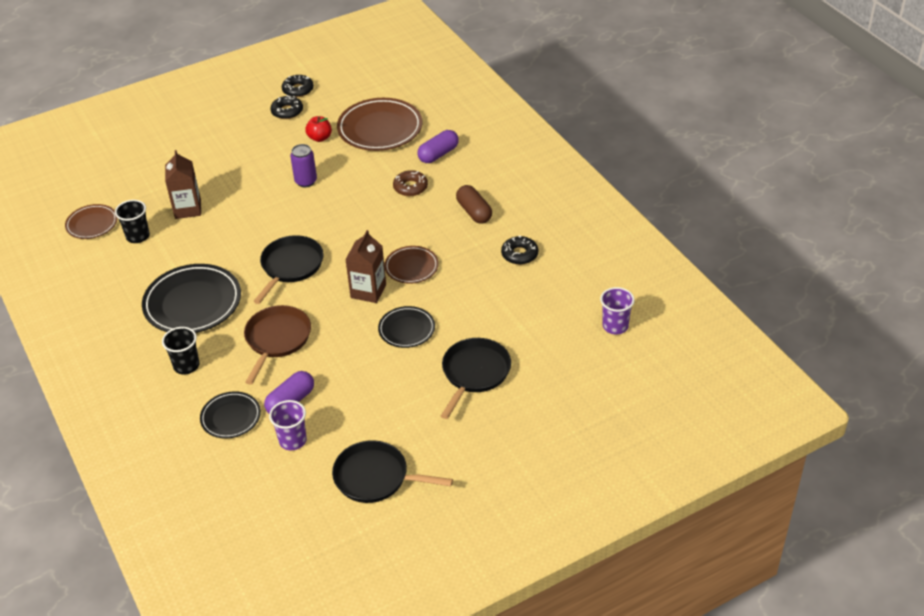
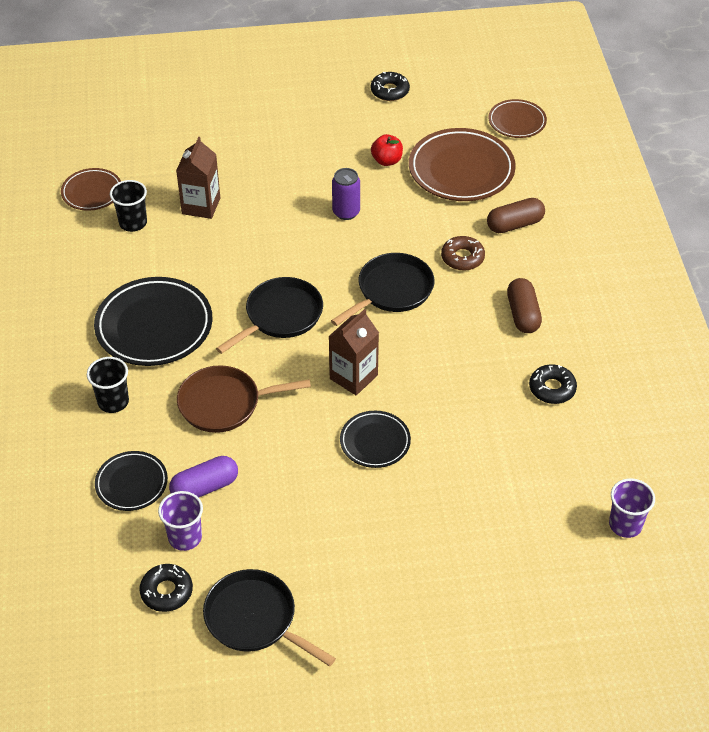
camera: 20 degrees right, 5 degrees up
brown pan [244,305,311,385] -> brown pan turned 135 degrees counterclockwise [177,365,311,433]
black donut [270,95,303,119] -> black donut moved to [139,564,193,612]
brown plate [384,246,439,284] -> brown plate moved to [489,99,547,138]
purple capsule [418,130,459,163] -> brown capsule [487,198,545,233]
black pan [441,338,511,419] -> black pan moved to [331,253,435,326]

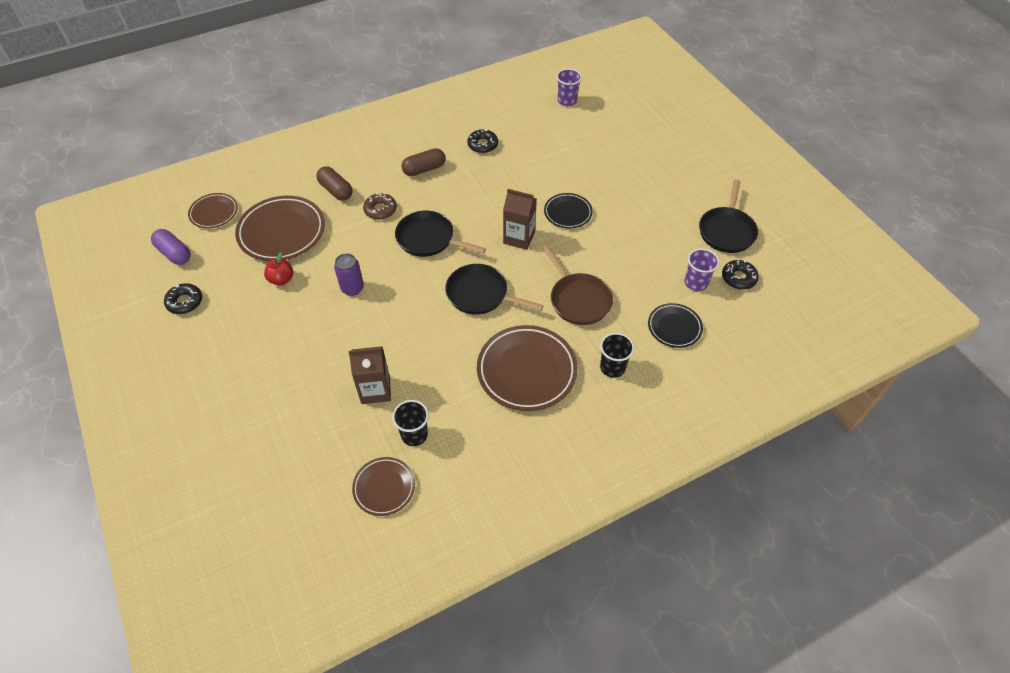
camera: 110 degrees left, 5 degrees up
black plate [94,277,212,366] -> brown plate [477,325,578,411]
purple capsule [169,456,238,498] -> purple capsule moved to [151,229,191,265]

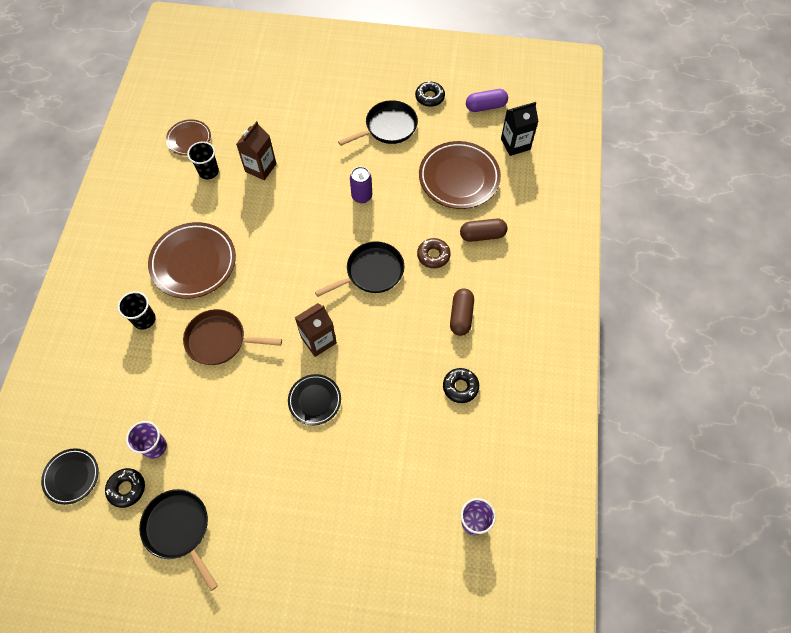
camera: 125 degrees right, 10 degrees up
brown plate [188,193,238,228] -> black carton [501,102,538,156]
red apple [264,252,293,286] -> none
black pan [445,264,544,315] -> black pan moved to [338,100,418,146]
black plate [648,303,703,348] -> black plate moved to [41,448,99,505]

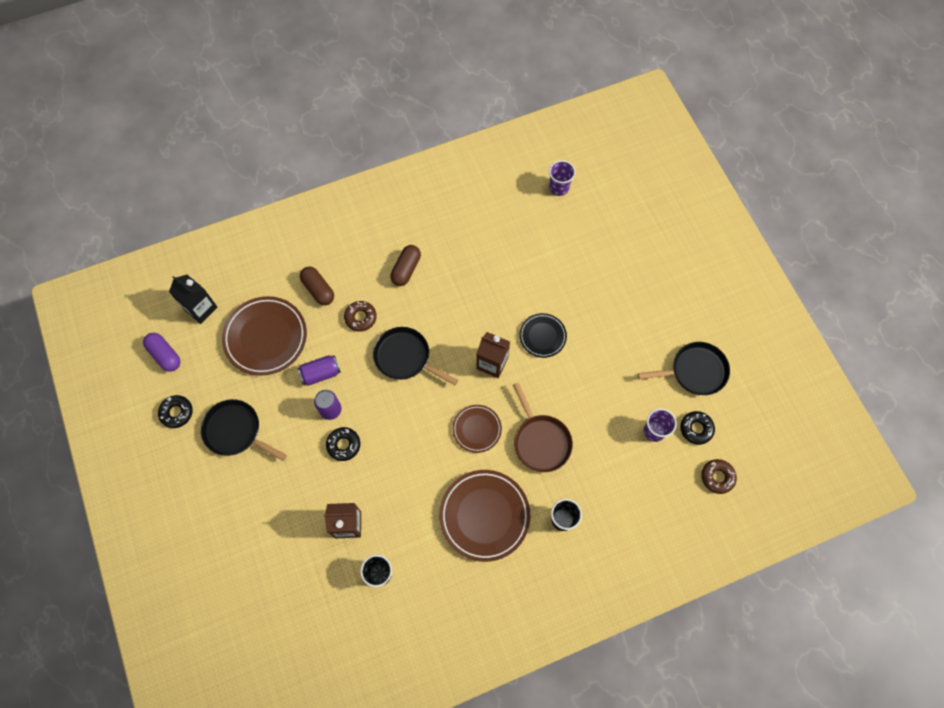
camera: 120 degrees left, 5 degrees up
black plate [41,448,99,505] -> brown donut [701,459,737,494]
black pan [139,489,218,591] -> black pan turned 120 degrees counterclockwise [638,342,730,395]
brown plate [166,119,211,156] -> brown plate moved to [452,405,502,453]
black donut [443,368,479,403] -> black donut moved to [326,427,360,461]
brown capsule [450,288,474,336] -> brown capsule turned 45 degrees counterclockwise [390,245,421,286]
none -> purple can [298,355,341,386]

